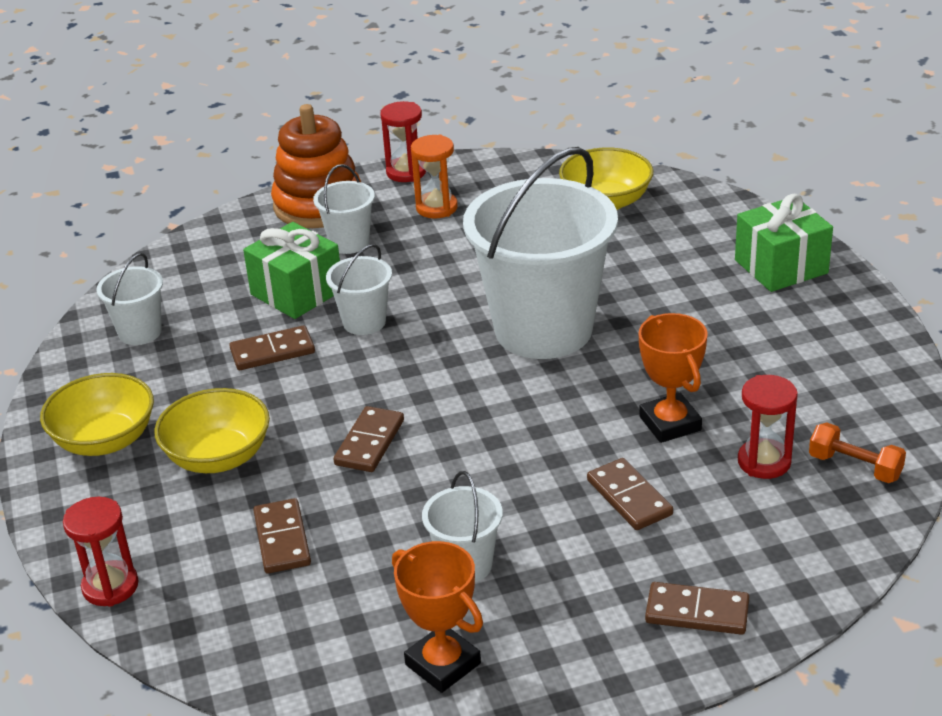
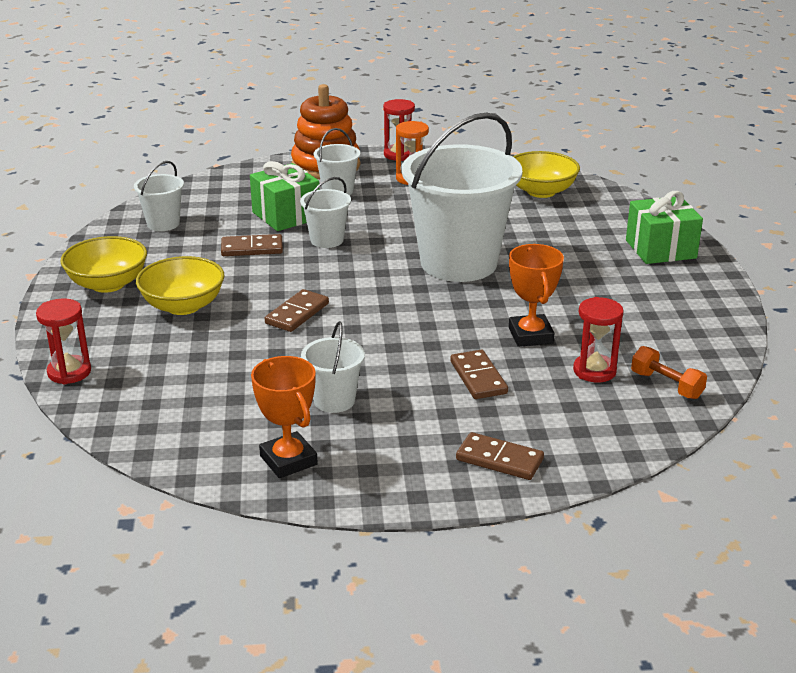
camera: 10 degrees right, 5 degrees down
brown domino [253,498,311,574] -> none

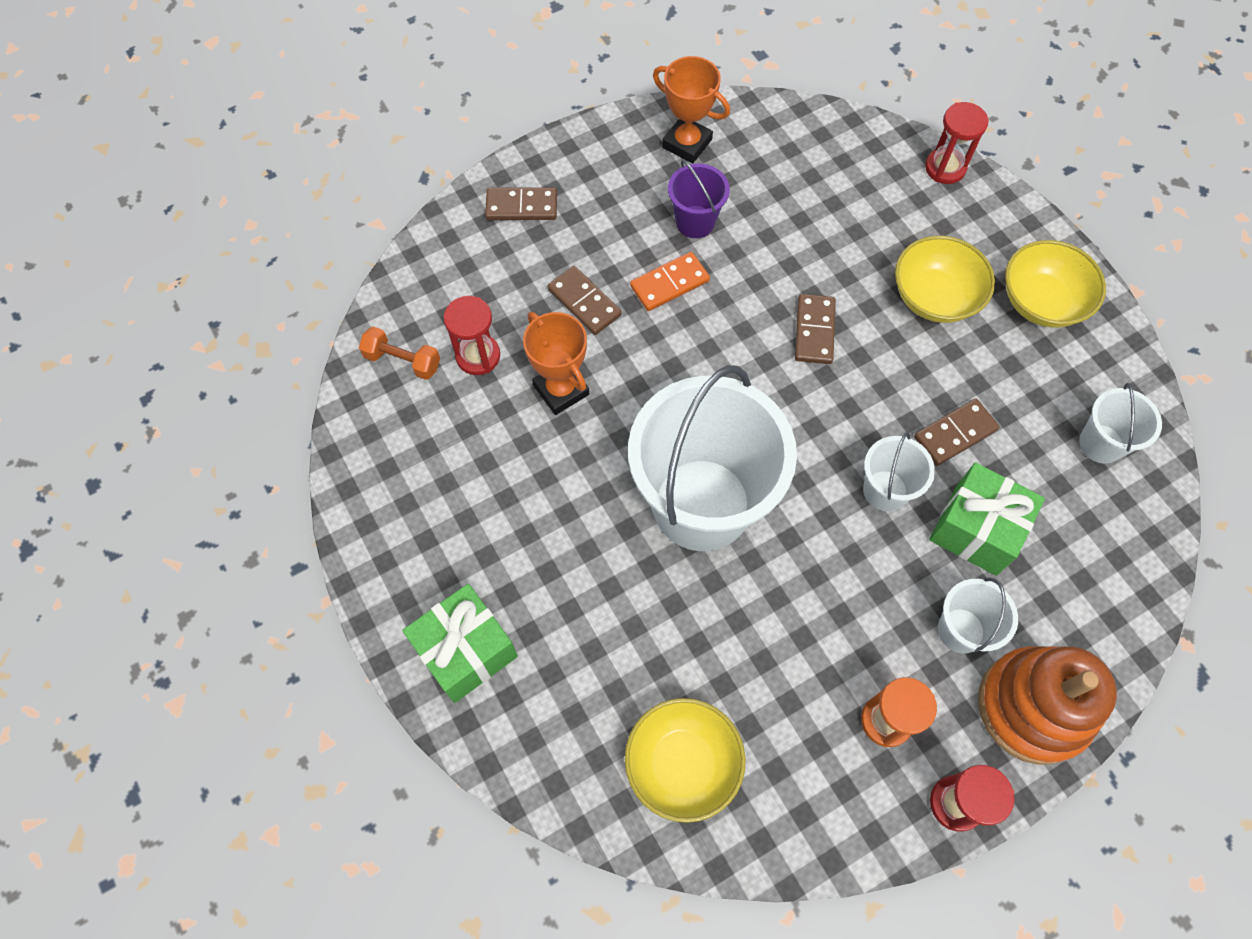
camera: 155 degrees right, 35 degrees up
white bucket [301,321,365,413] -> purple bucket [668,160,730,238]
none -> orange domino [630,252,710,311]

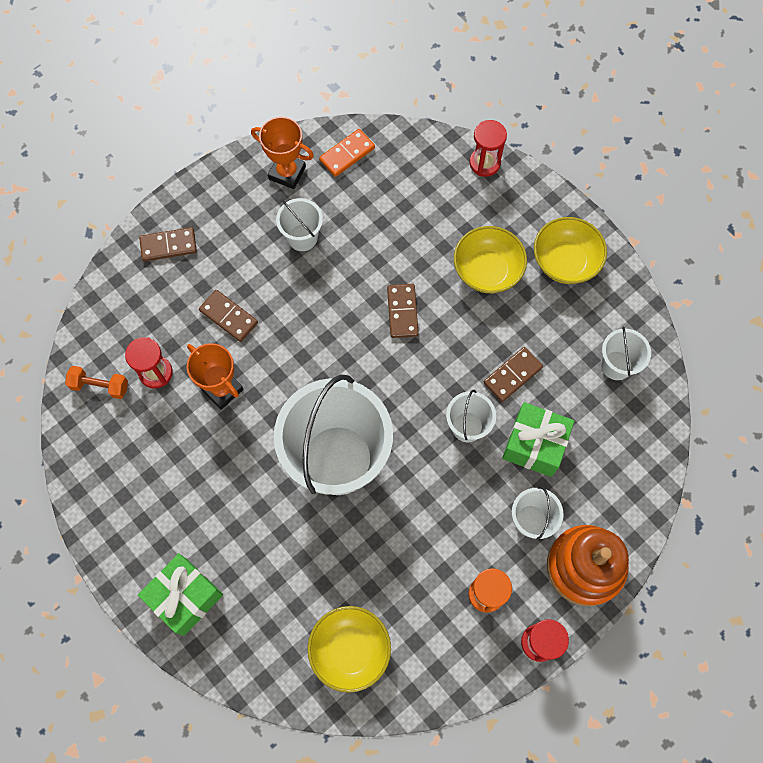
camera: 10 degrees left, 5 degrees up
orange domino [630,252,710,311] -> orange domino moved to [319,129,375,177]
purple bucket [668,160,730,238] -> white bucket [276,198,323,251]

